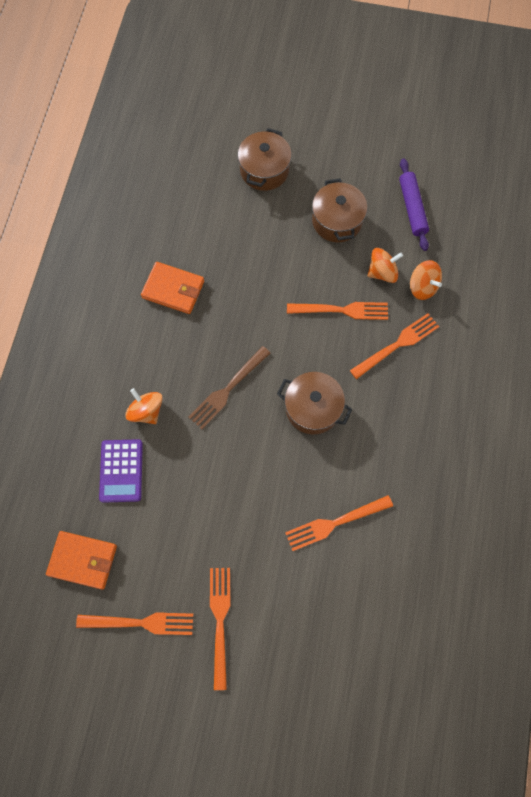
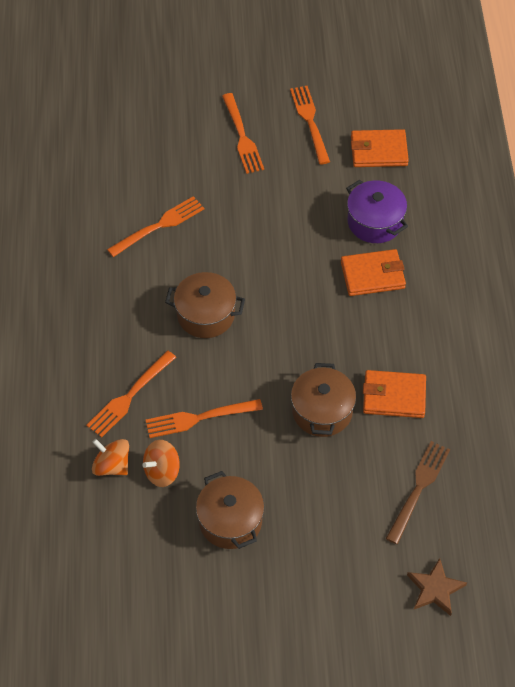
camera: 165 degrees right, 15 degrees down
orange fork [76,612,193,635] -> orange fork turned 90 degrees clockwise [290,86,330,164]
purple calculator [99,439,143,503] -> purple pot [346,180,408,243]
orange spinning top [125,388,163,424] -> orange wallet [341,249,406,296]
brown fork [188,346,270,429] -> brown fork moved to [386,441,450,544]
brown pot [238,128,292,191] -> brown pot moved to [291,363,356,437]
purple rolling pin [399,158,429,251] -> none
none -> brown star [407,558,467,616]

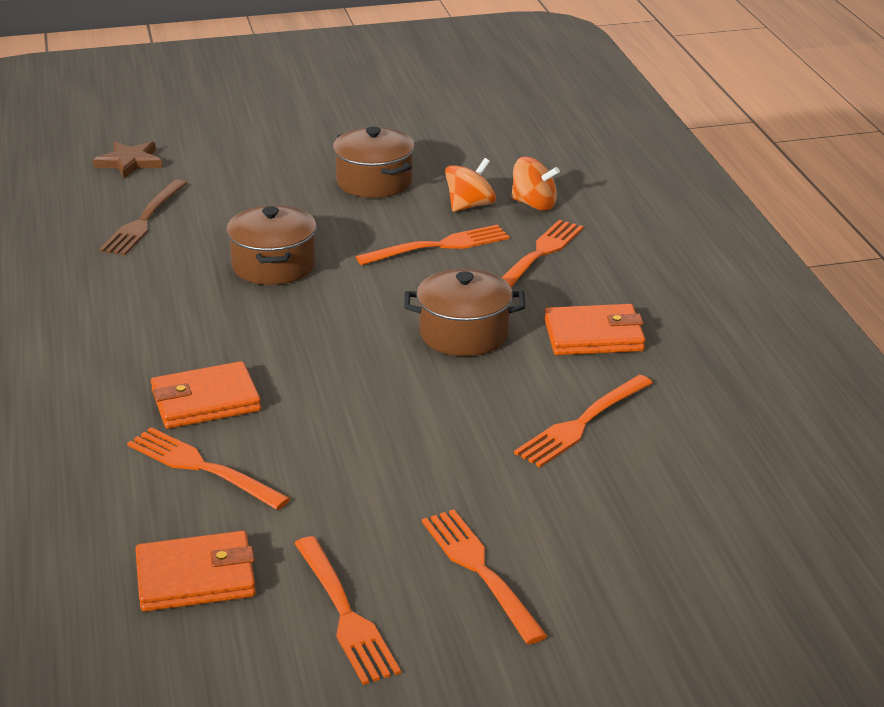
camera: 170 degrees right, 25 degrees down
purple pot [346,180,408,243] -> orange fork [127,427,291,510]
orange wallet [363,370,426,418] -> orange wallet moved to [544,304,645,355]

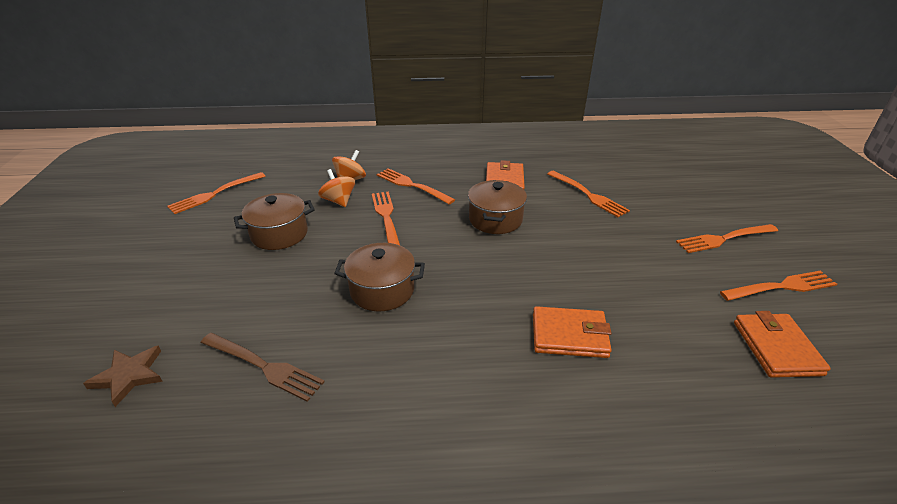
camera: 80 degrees left, 5 degrees up
orange fork [127,427,291,510] -> orange fork moved to [167,172,265,214]
orange wallet [151,361,261,429] -> orange wallet turned 75 degrees counterclockwise [533,306,612,358]

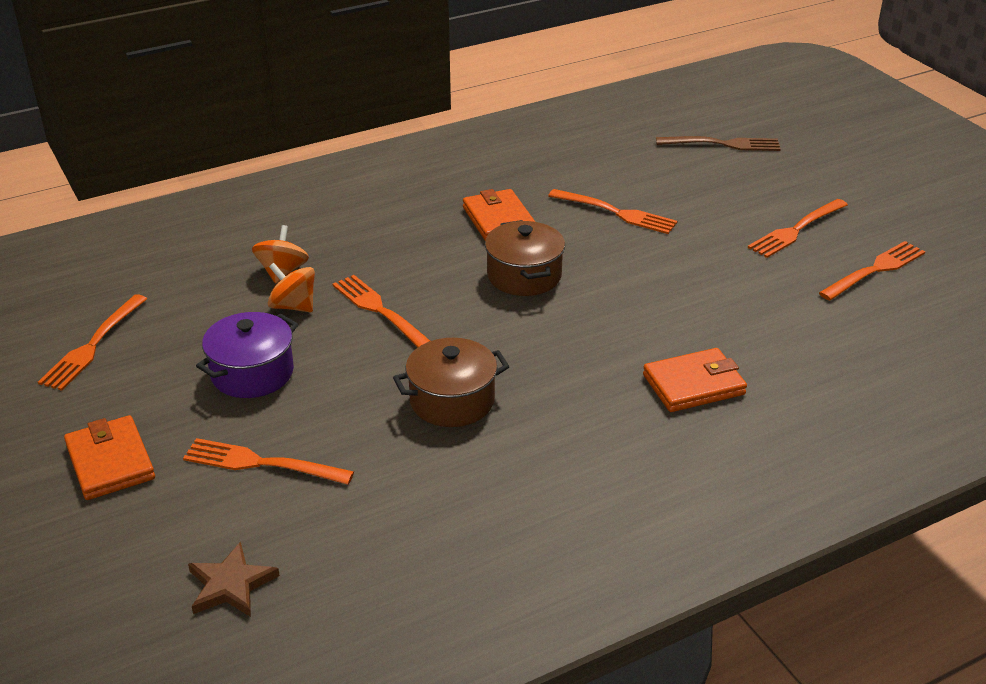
camera: 25 degrees left, 0 degrees up
brown fork [201,333,325,402] -> brown fork moved to [656,136,781,151]
brown pot [234,193,315,250] -> purple pot [196,312,298,398]
orange fork [377,168,455,204] -> orange fork moved to [183,438,354,485]
orange wallet [734,311,831,378] -> orange wallet moved to [64,415,155,500]

